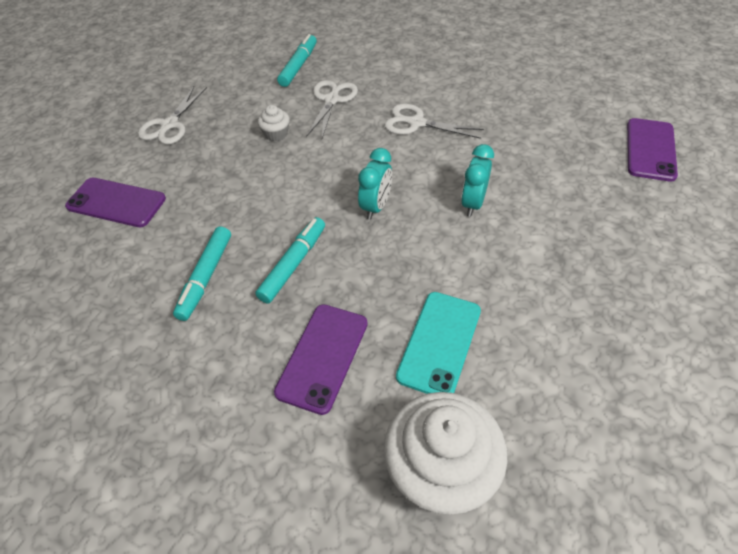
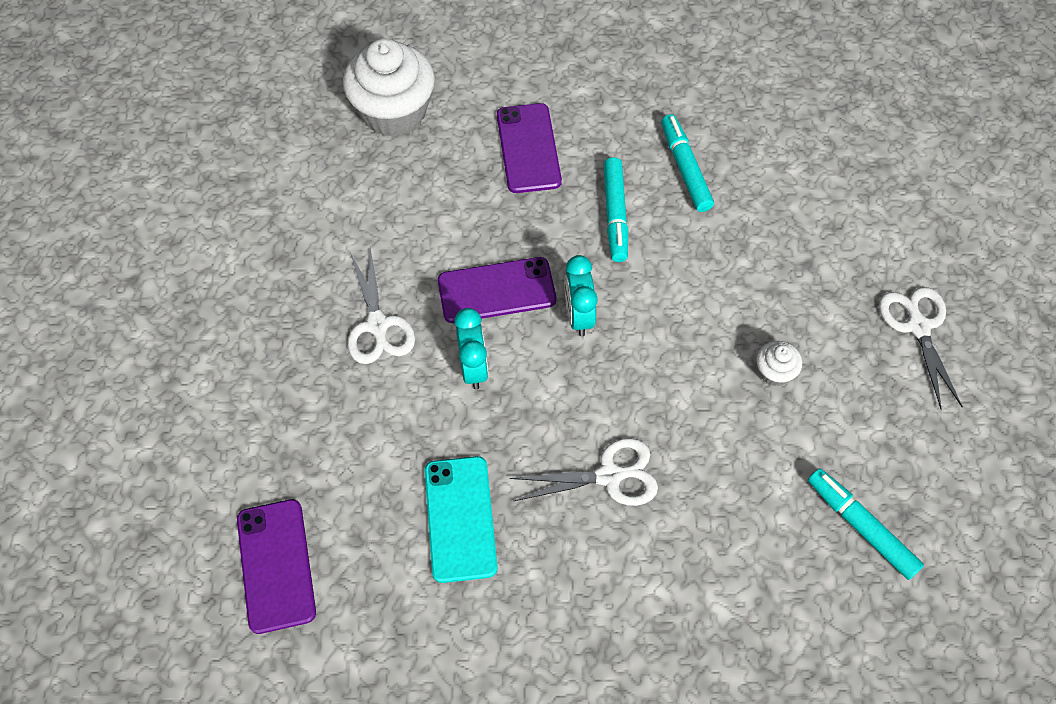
camera: 150 degrees right, 10 degrees up
purple phone [65,178,166,227] -> purple phone moved to [438,257,556,323]
turquoise marker [277,34,317,87] -> turquoise marker turned 150 degrees clockwise [808,468,924,580]
white scissors [306,80,358,138] -> white scissors moved to [348,247,415,364]
turquoise phone [396,292,481,394] -> turquoise phone moved to [425,456,498,583]

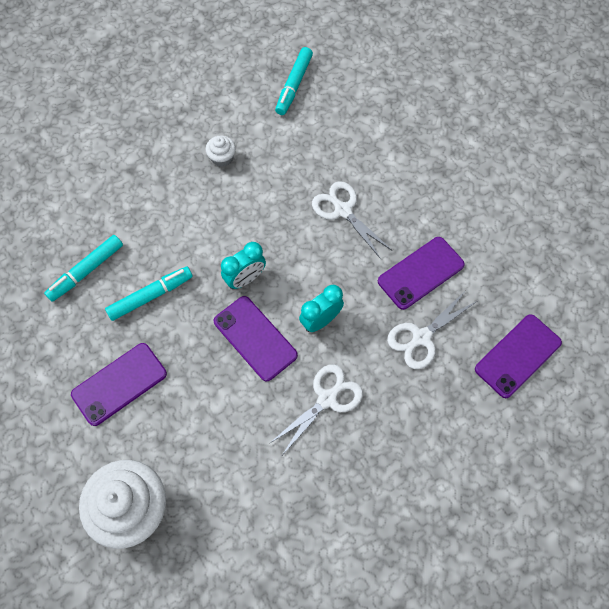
camera: 120 degrees left, 5 degrees up
turquoise phone [425,456,498,583] -> purple phone [378,237,465,310]
white scissors [879,287,963,410] -> white scissors moved to [387,290,477,369]

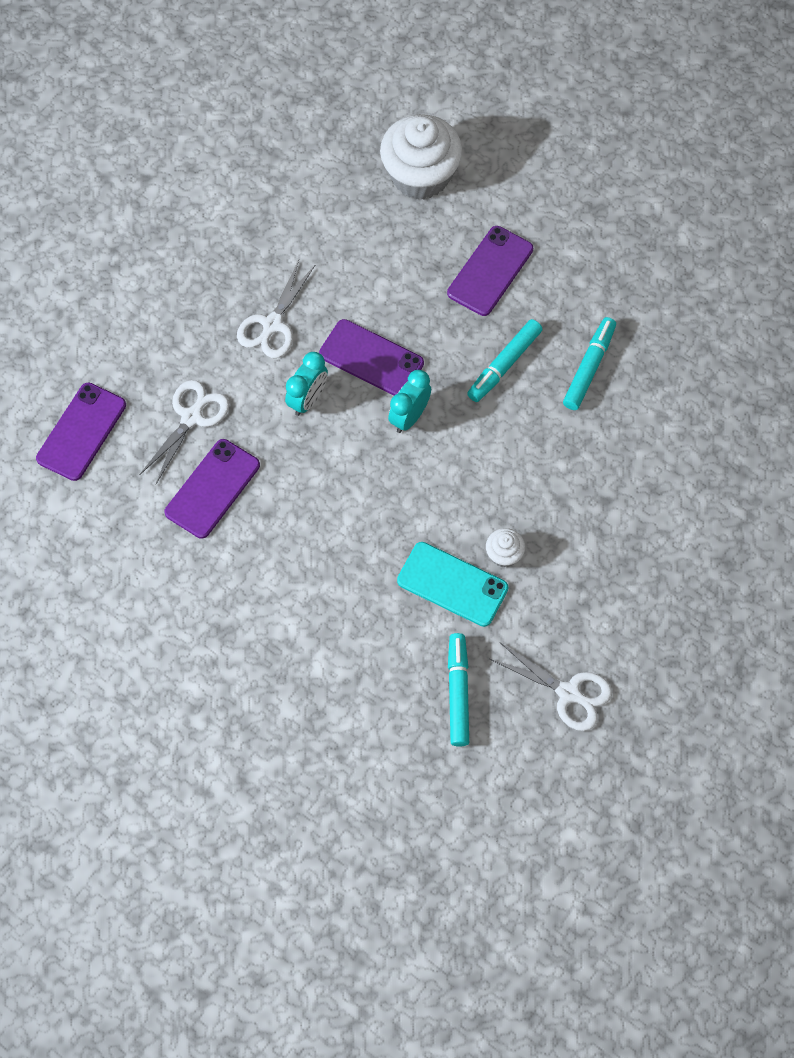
camera: 160 degrees right, 0 degrees up
white scissors [312,181,392,259] -> white scissors moved to [490,642,612,731]
none -> turquoise phone [397,542,509,627]

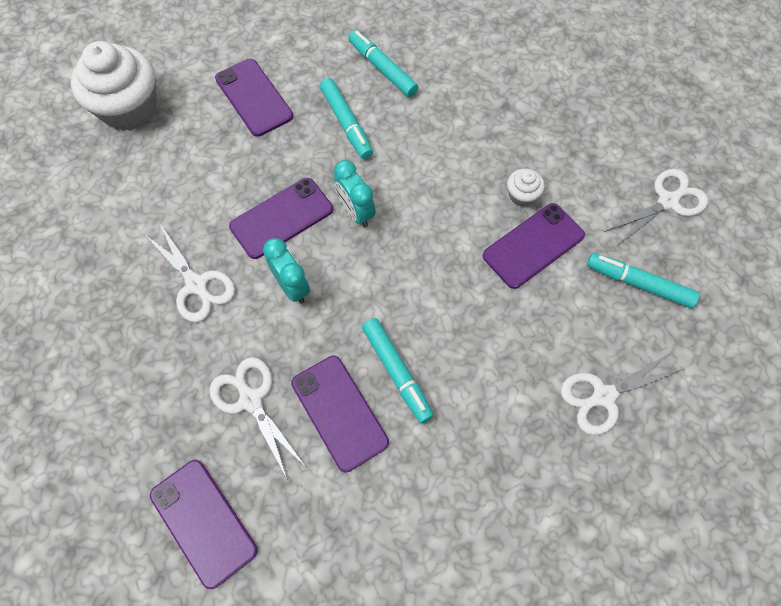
camera: 65 degrees left, 0 degrees up
turquoise phone [397,542,509,627] -> purple phone [483,203,585,289]
none -> turquoise marker [362,318,434,423]
none -> white scissors [561,352,684,435]

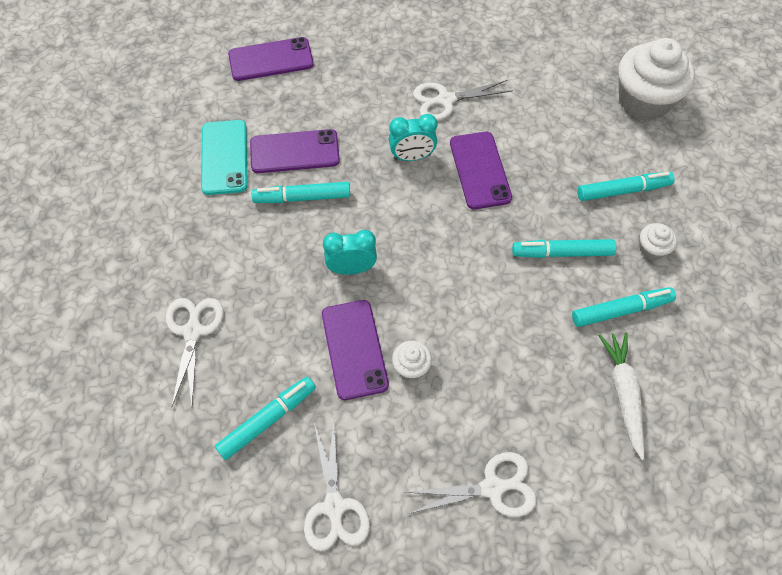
camera: 115 degrees right, 5 degrees down
white scissors [209,357,306,480] -> white scissors moved to [404,452,537,517]
purple phone [215,58,293,137] -> turquoise marker [577,172,675,201]
turquoise clock [334,160,376,227] -> turquoise clock moved to [323,230,377,275]
none -> turquoise phone [201,120,248,195]
none -> white carrot [598,332,644,460]
none -> white cupcake [640,223,677,260]

